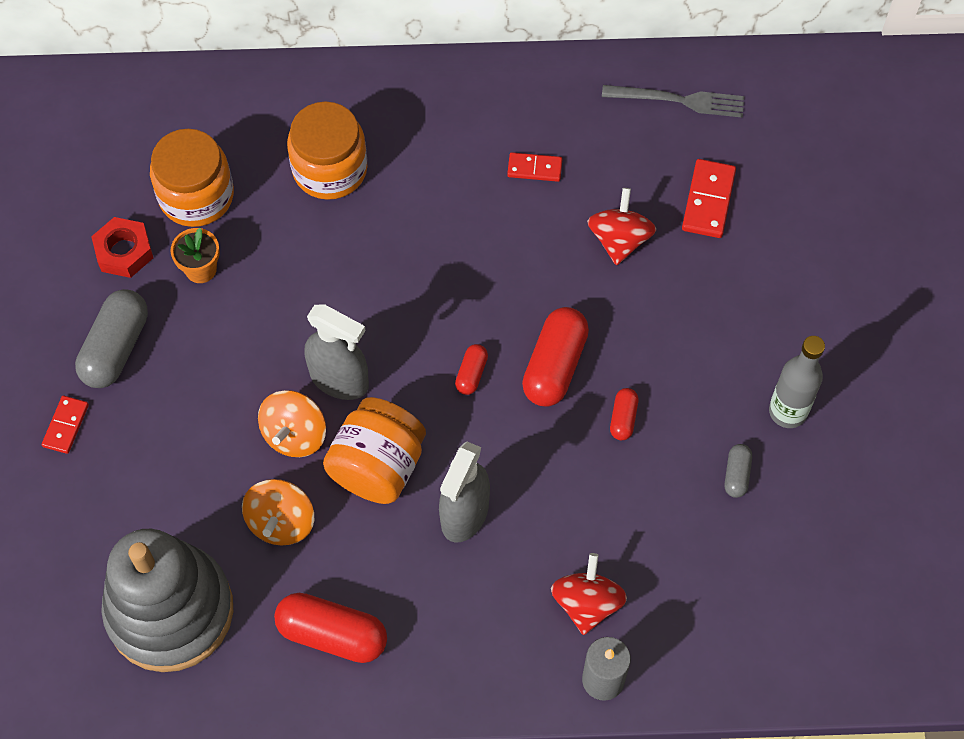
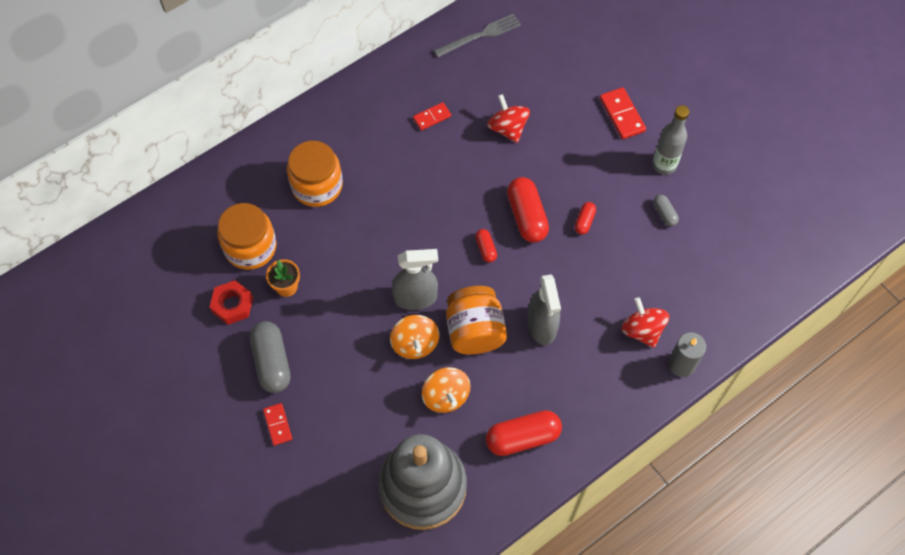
camera: 35 degrees left, 0 degrees up
red capsule [610,388,638,440] -> red capsule turned 45 degrees clockwise [575,202,596,235]
red domino [682,159,736,238] -> red domino moved to [600,87,646,139]

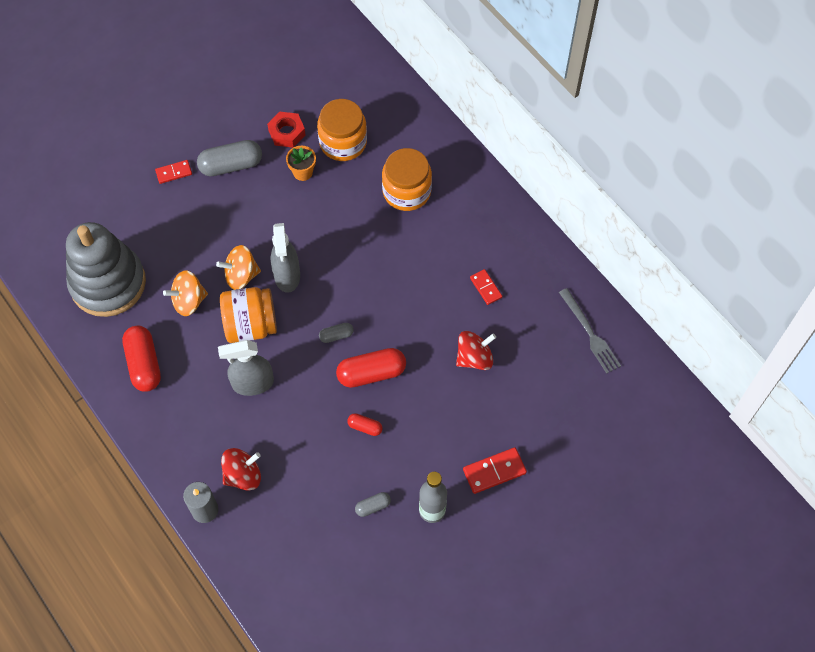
camera: 90 degrees right, 0 degrees up
red capsule [475,229,497,262] -> grey capsule [319,323,354,343]

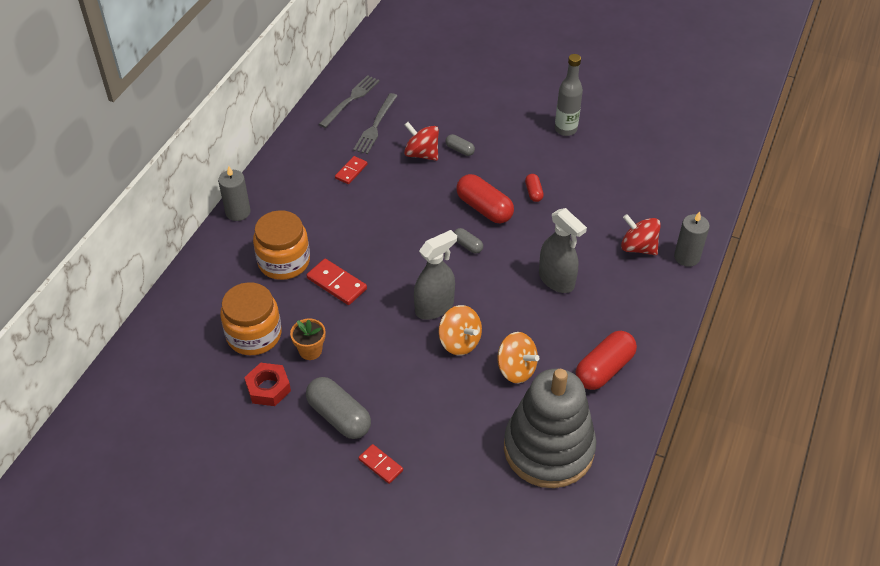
camera: 120 degrees left, 15 degrees down
orange jar [220,287,277,343] -> none
grey capsule [355,492,391,517] -> grey capsule moved to [445,134,475,156]
red domino [463,447,527,494] -> red domino moved to [307,259,367,305]
none -> grey candle [218,166,250,221]
none -> grey fork [353,93,397,154]

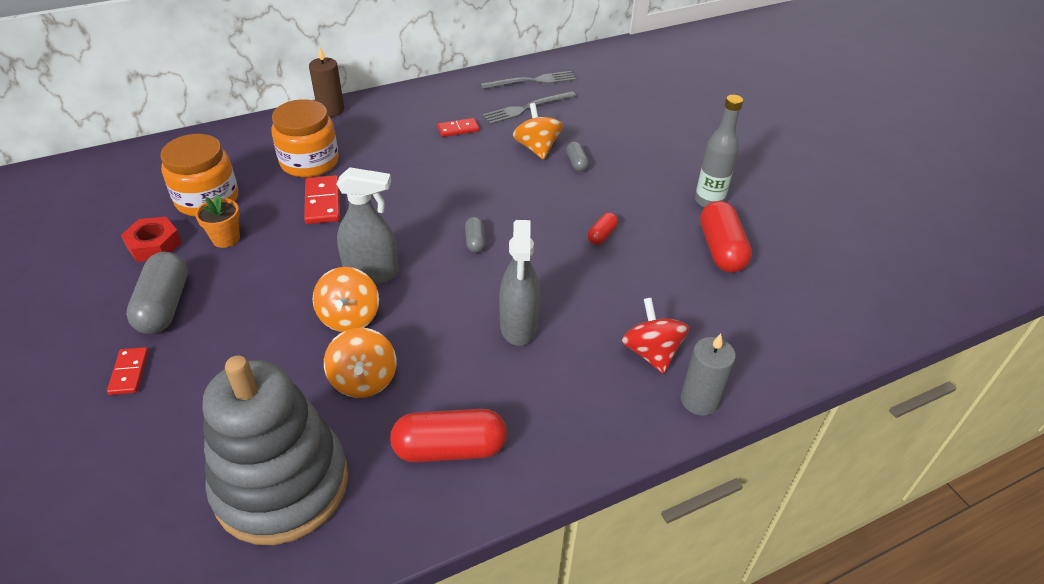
camera: 40 degrees right, 5 degrees down
grey candle [218,166,250,221] -> brown candle [309,48,344,117]
red spinning top [404,122,439,161] -> orange spinning top [513,103,563,160]
red capsule [456,174,514,224] -> red capsule moved to [700,201,752,273]

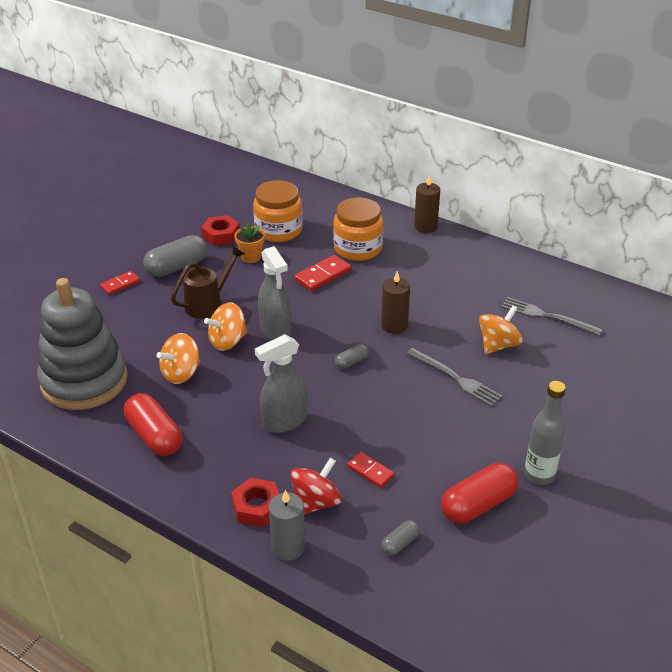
camera: 60 degrees right, 5 degrees down
red domino [437,118,479,137] -> red domino moved to [347,452,394,488]
grey fork [480,71,576,89] -> grey fork moved to [406,348,503,407]
grey capsule [566,142,589,172] -> grey capsule moved to [381,520,420,556]
red capsule [588,212,618,245] -> none
none -> brown watering can [171,246,245,318]
none -> red nut [231,478,279,527]
none -> brown candle [381,271,410,334]

